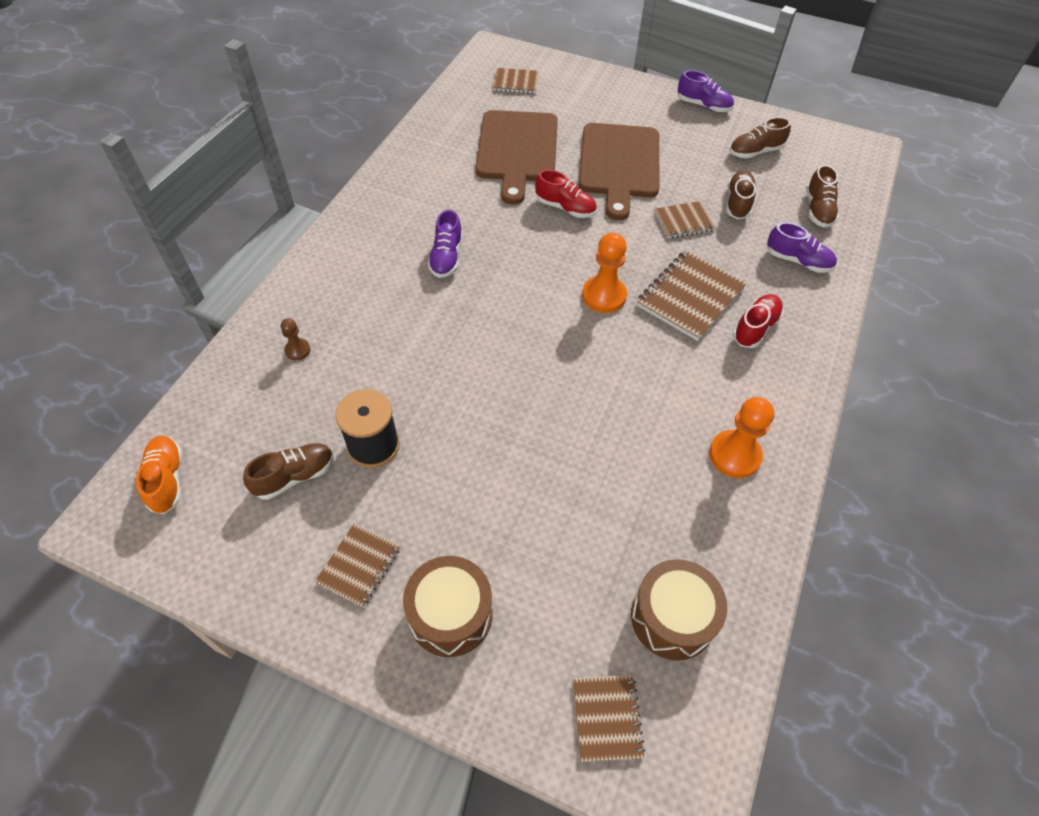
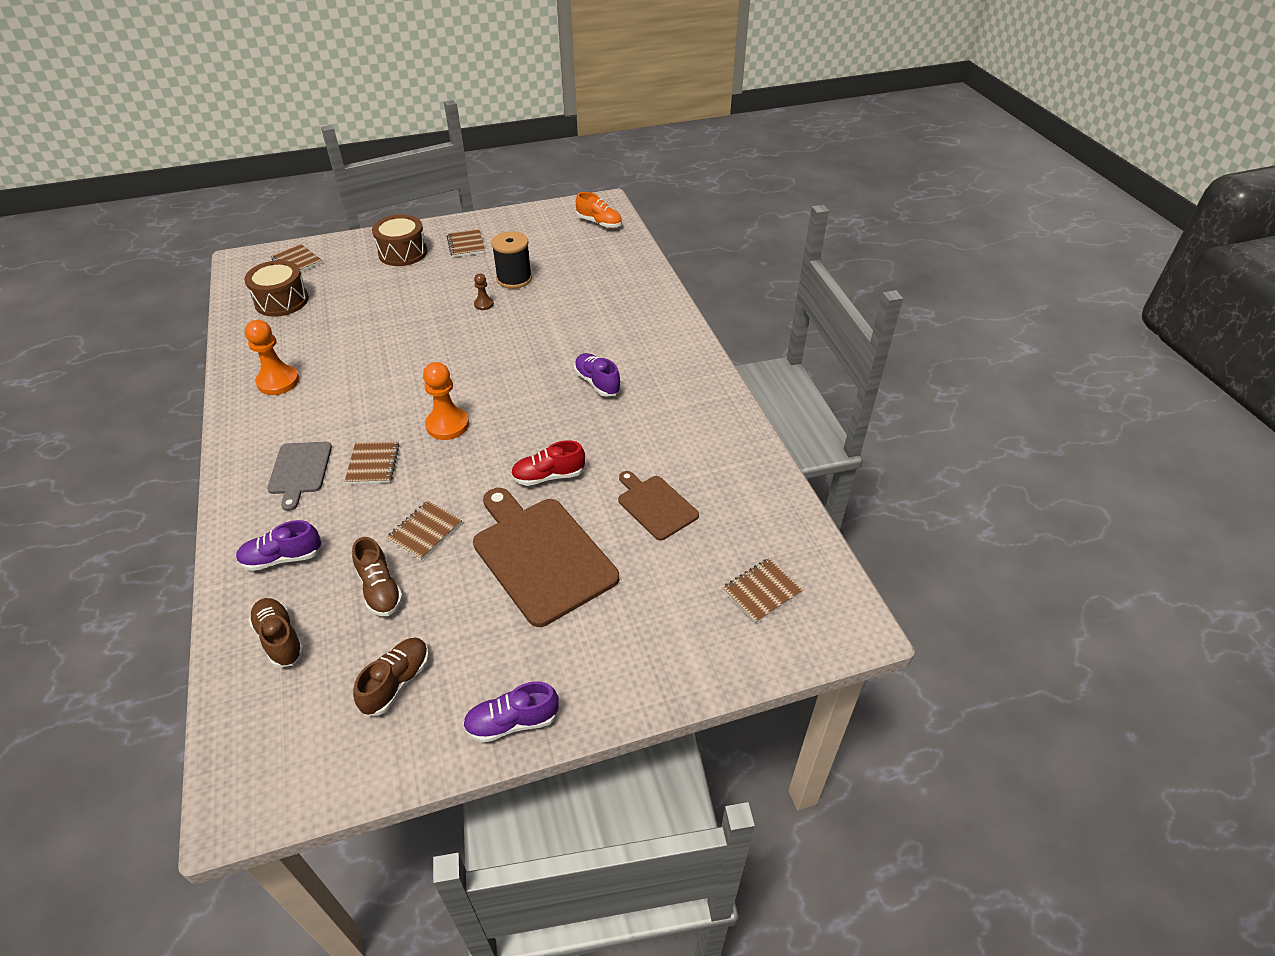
camera: 140 degrees right, 10 degrees down
brown shoe [243,443,333,500] -> none
brown pawn [281,318,311,360] -> brown pawn moved to [474,274,494,310]
brown cutting board [476,110,558,205] -> brown cutting board [618,471,699,540], size x0.56
brown notebook [637,250,747,341] -> brown notebook [345,441,400,484], size x0.60
red shoe [733,294,783,348] -> grey cutting board [267,442,332,511]

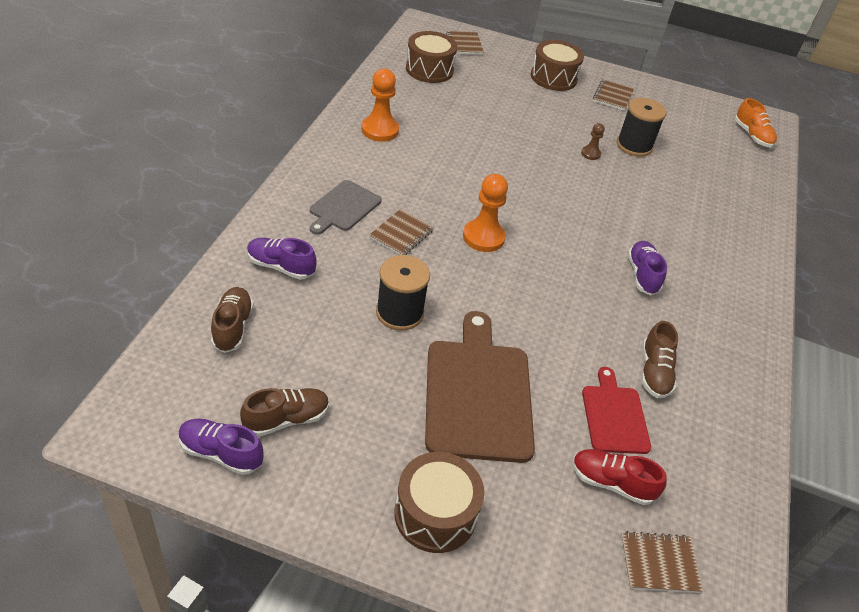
camera: 30 degrees right, 0 degrees up
brown shoe [352,537,403,616] -> brown shoe moved to [641,321,678,398]
brown notebook [386,500,462,561] -> black spool [376,255,430,331]
purple shoe [463,681,559,743] -> purple shoe moved to [179,419,264,475]
red shoe [511,440,585,486] -> red shoe moved to [572,449,667,505]
brown cutting board [618,471,699,540] -> red cutting board [582,367,651,454]
none -> brown drum [394,452,484,553]

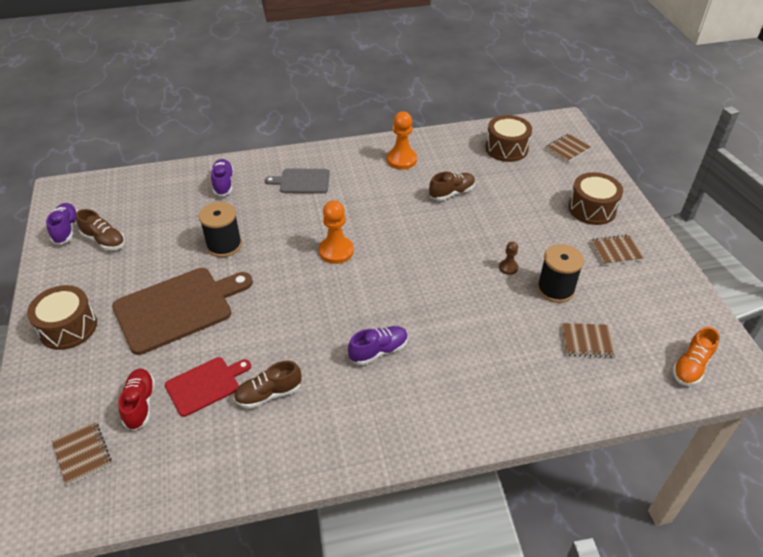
camera: 65 degrees right, 0 degrees up
brown shoe [211,287,254,353] -> brown shoe moved to [429,172,475,201]
brown notebook [369,209,434,255] -> brown notebook moved to [560,323,616,358]

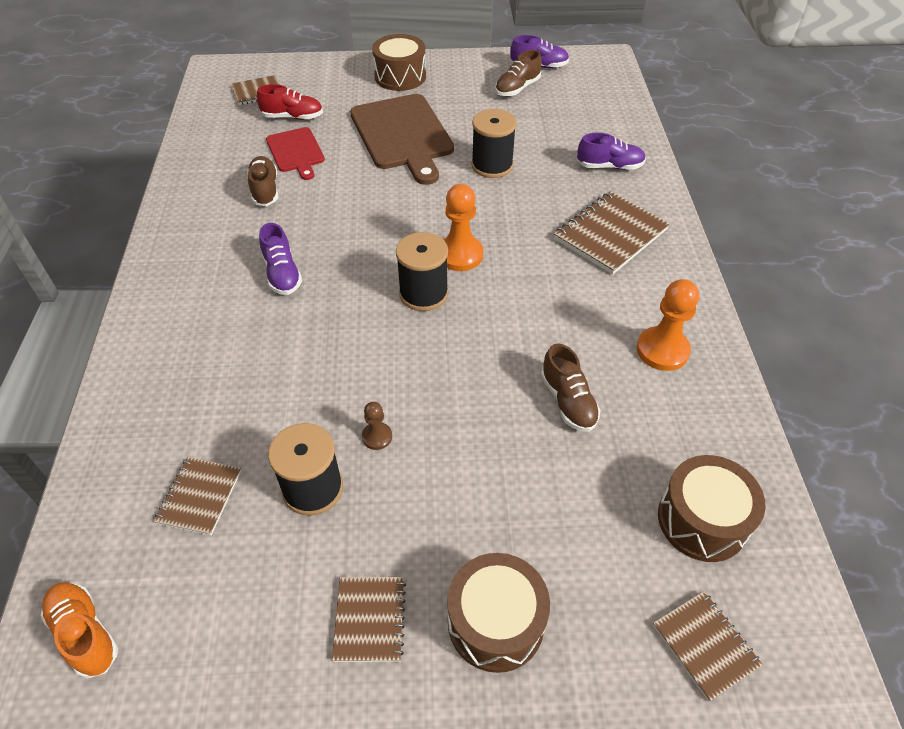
camera: 100 degrees right, 5 degrees up
grey cutting board [265,168,330,193] -> brown notebook [554,191,670,275]
none -> black spool [396,232,449,311]

